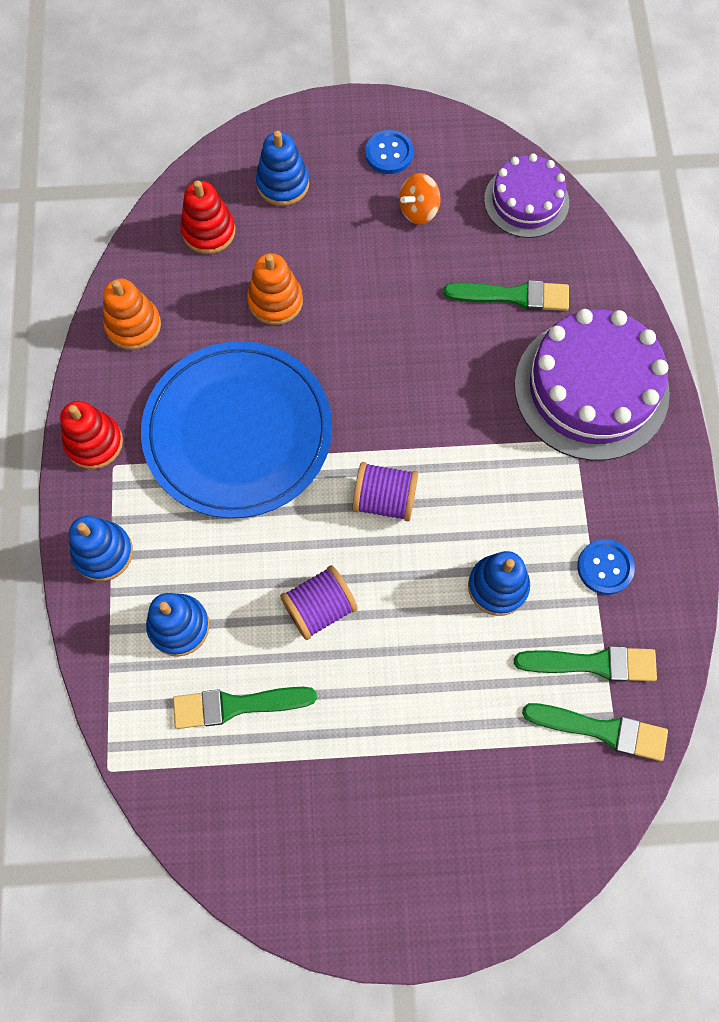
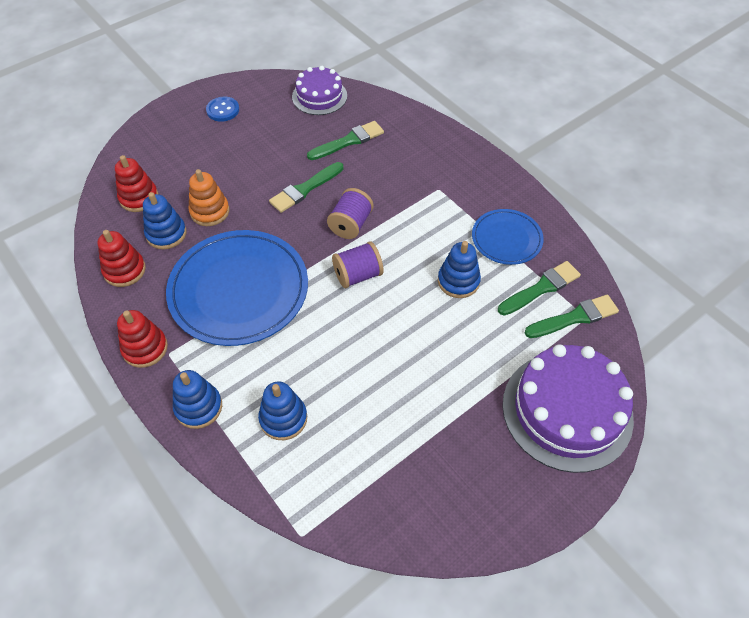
camera: 35 degrees left, 15 degrees down
orange stacking toy [103,279,161,350] -> red stacking toy [98,230,146,287]
green brush [173,687,317,729] -> green brush moved to [269,162,343,213]
blue stacking toy [256,131,309,206] -> blue stacking toy moved to [143,192,186,249]
purple spool [280,565,358,640] -> purple spool moved to [327,188,373,239]
orange spinning top [399,173,441,225] -> none
purple cake [514,309,670,461] -> purple cake moved to [503,344,634,473]
blue button [577,539,635,595] -> blue plate [472,209,544,265]

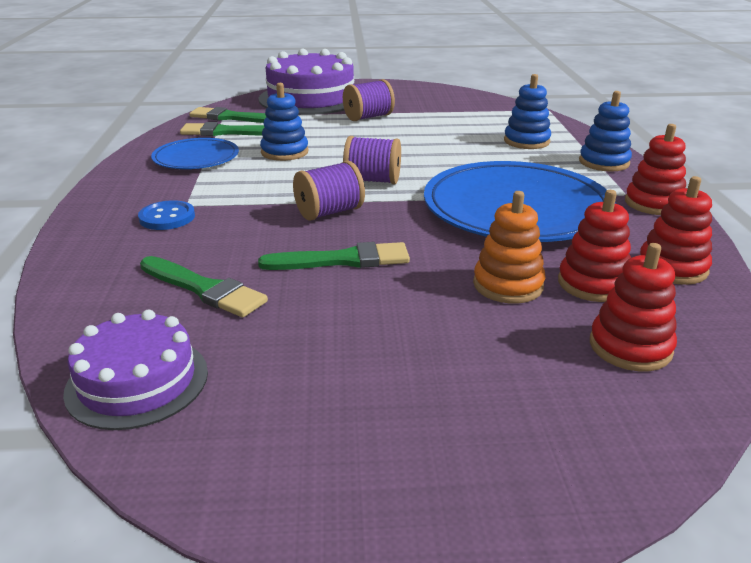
camera: 145 degrees left, 25 degrees down
blue stacking toy [143,192,186,249] -> red stacking toy [558,190,631,302]
blue button [206,97,239,122] -> blue button moved to [138,200,195,230]
green brush [307,121,384,160] -> green brush turned 150 degrees counterclockwise [140,256,268,317]
none -> purple spool [343,79,395,121]

